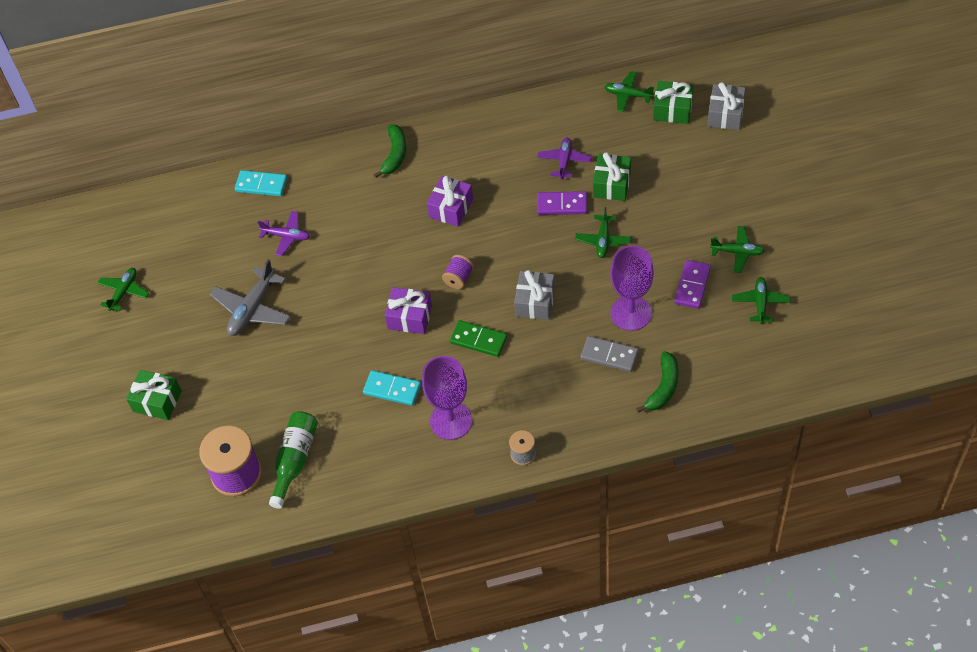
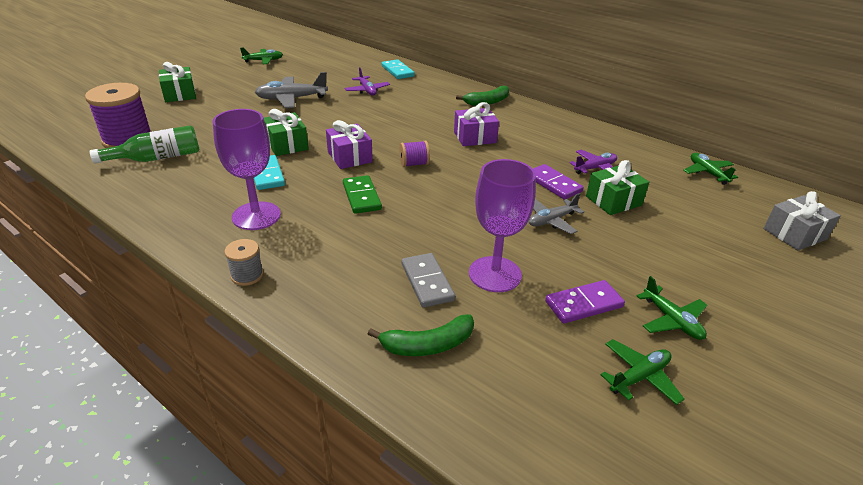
camera: 45 degrees right, 20 degrees down
grey gift [514,270,555,320] -> none
green plane [575,207,632,258] -> grey plane [529,193,584,234]
green gift [653,81,694,124] -> green gift moved to [264,109,309,156]

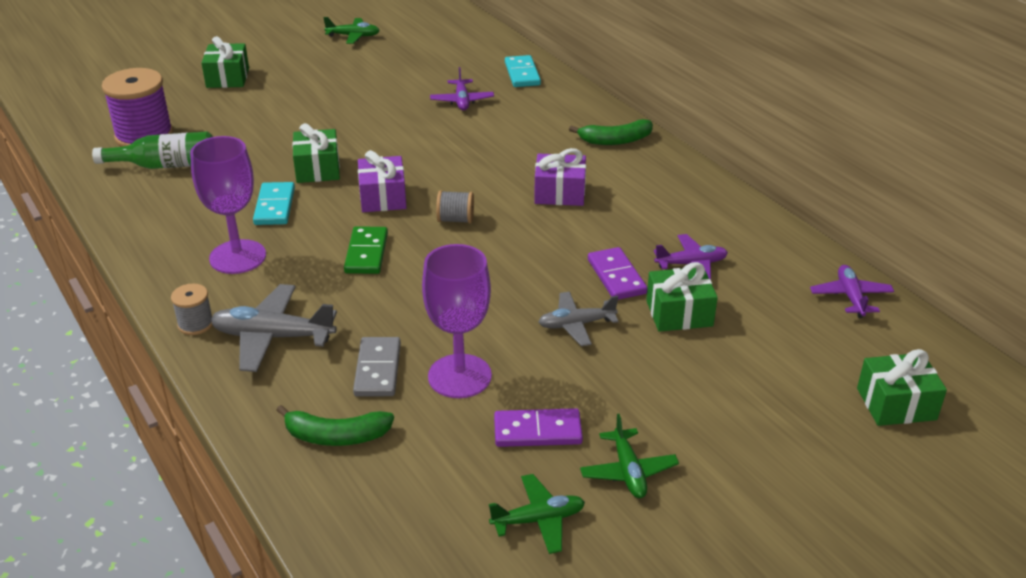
camera: 20 degrees right, 0 degrees up
grey plane [255,72,328,108] -> grey plane moved to [210,284,337,372]
purple spool [399,140,430,167] -> grey spool [436,190,474,223]
green plane [684,153,738,185] -> purple plane [810,265,894,318]
grey gift [763,191,841,251] -> green gift [857,349,947,426]

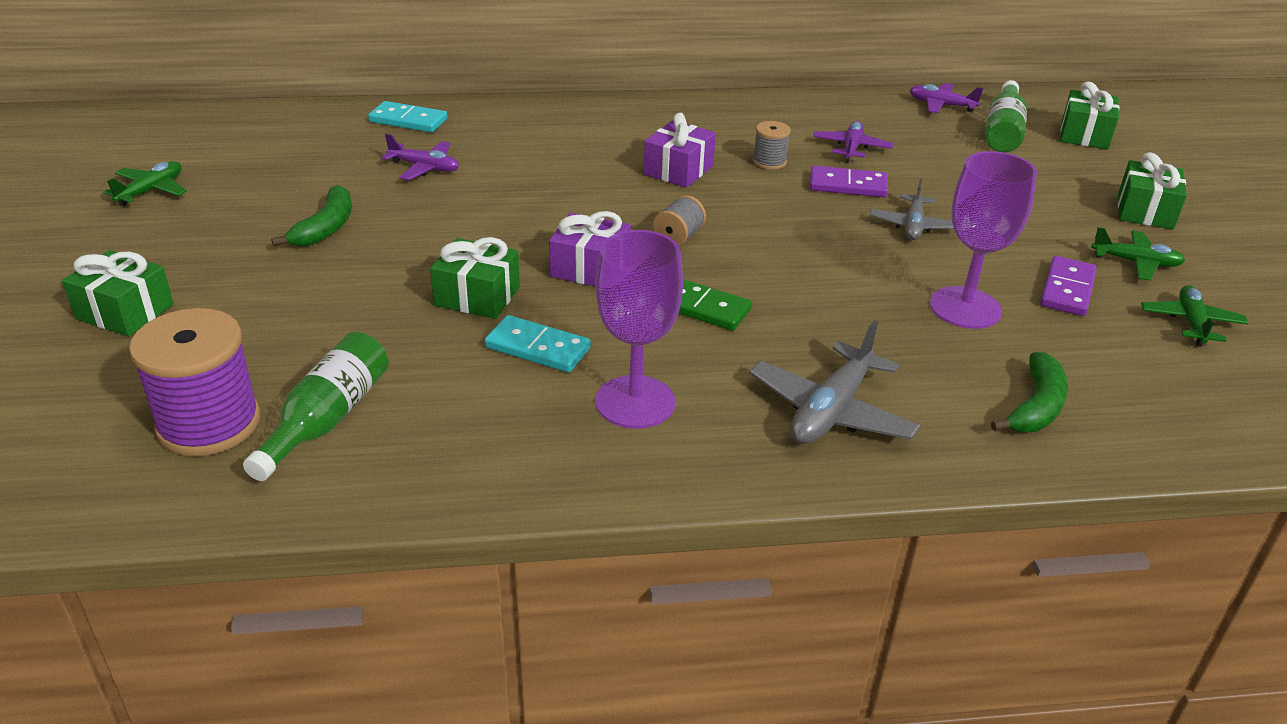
camera: 65 degrees left, 0 degrees up
grey spool [171,284,212,335] -> grey spool moved to [753,121,791,170]
grey domino [353,337,401,397] -> none
green banana [569,119,653,145] -> green banana moved to [271,185,352,246]
green gift [646,262,718,332] -> green gift moved to [1118,152,1187,229]
none -> green bottle [985,80,1027,152]

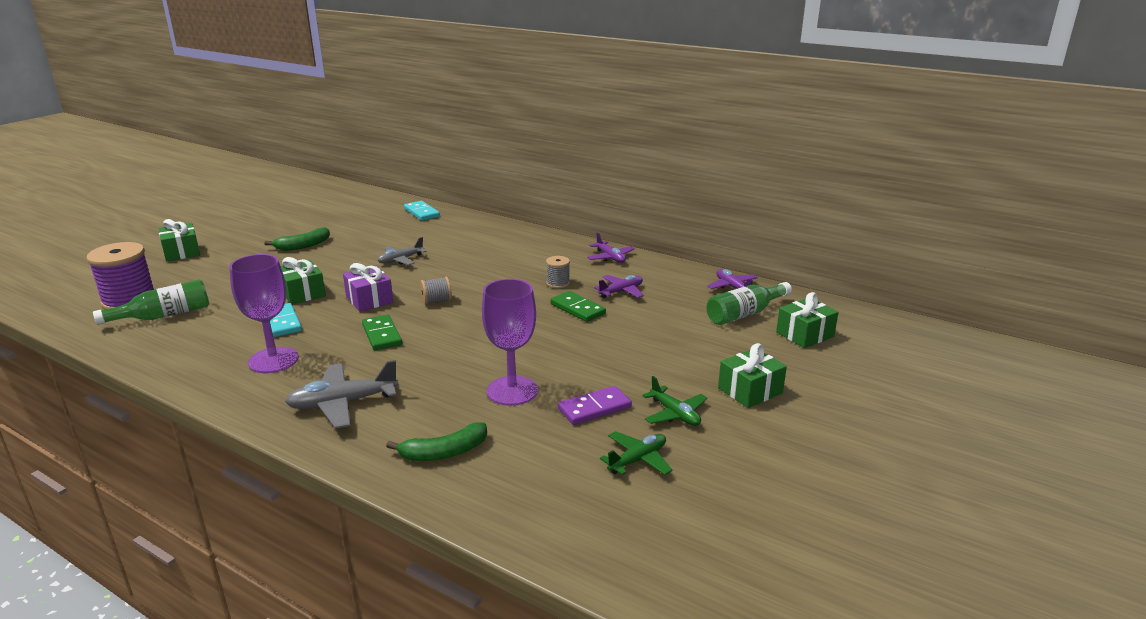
camera: 40 degrees right, 10 degrees down
green plane [103,161,187,206] -> none
purple plane [382,134,459,180] -> purple plane moved to [587,232,635,263]
purple gift [644,113,716,188] -> none
purple domino [810,166,888,197] -> green domino [550,291,606,322]
grey plane [870,179,954,240] -> grey plane moved to [378,237,427,265]

